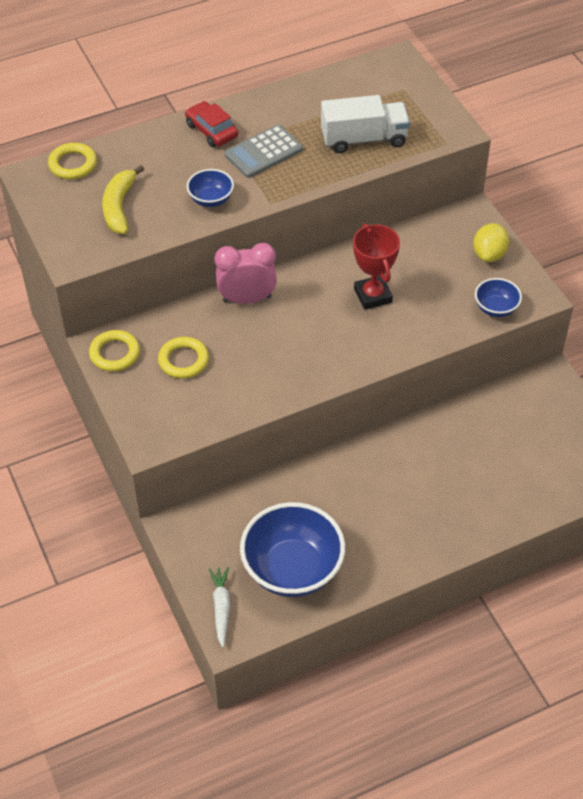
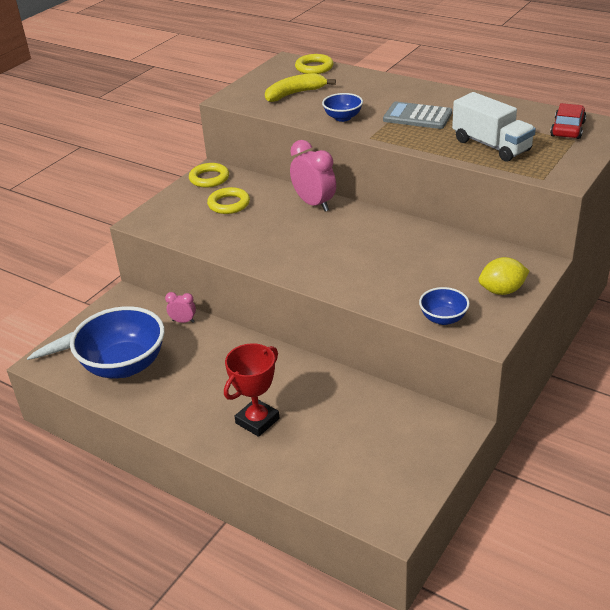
camera: 60 degrees right, 15 degrees down
red car [185,101,238,147] -> red car moved to [550,103,586,139]
red trophy [353,224,400,310] -> red trophy moved to [224,343,279,437]
none -> pink clock [165,292,196,323]

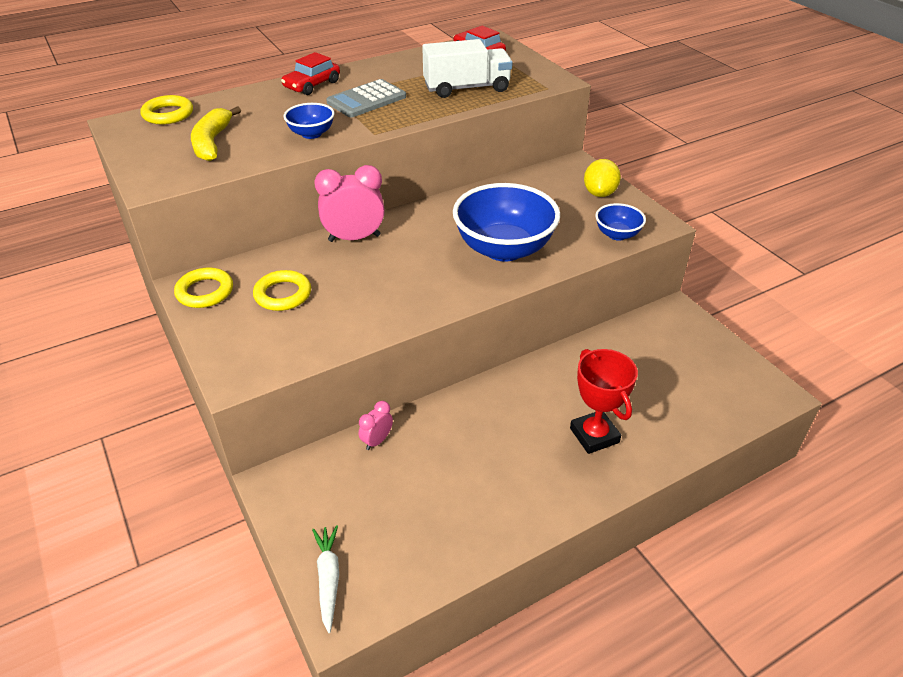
camera: 65 degrees left, 5 degrees up
blue bowl [70,306,165,378] -> blue bowl moved to [453,183,560,262]
none -> red car [281,52,340,95]

